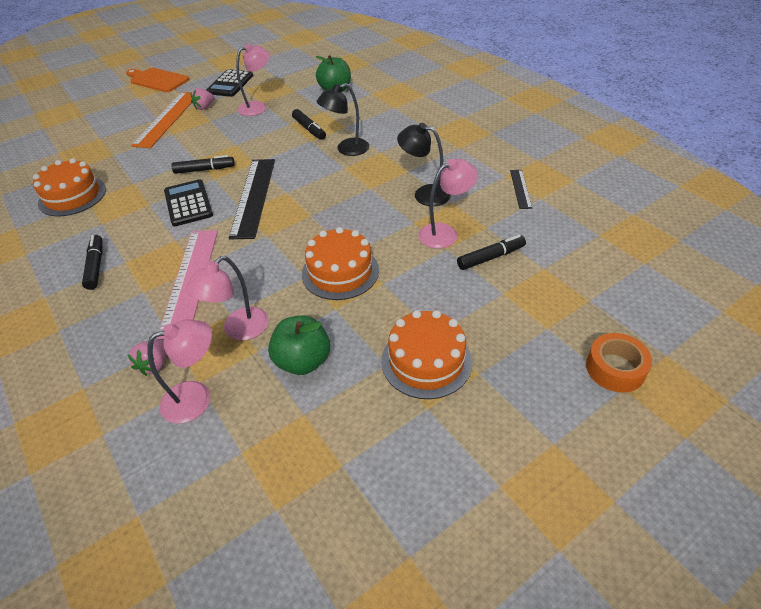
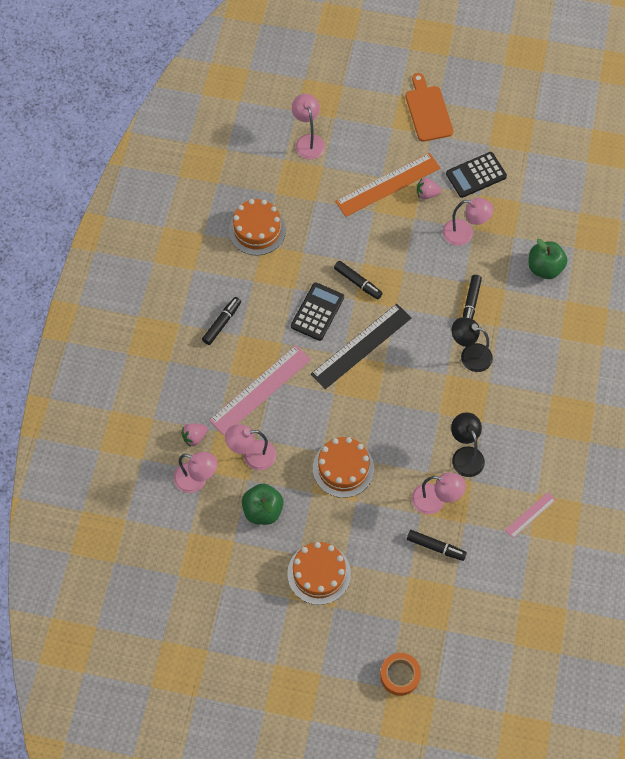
camera: 45 degrees right, 20 degrees up
black ruler [510,170,532,209] -> pink ruler [505,492,556,538]
none -> pink lamp [292,94,325,159]

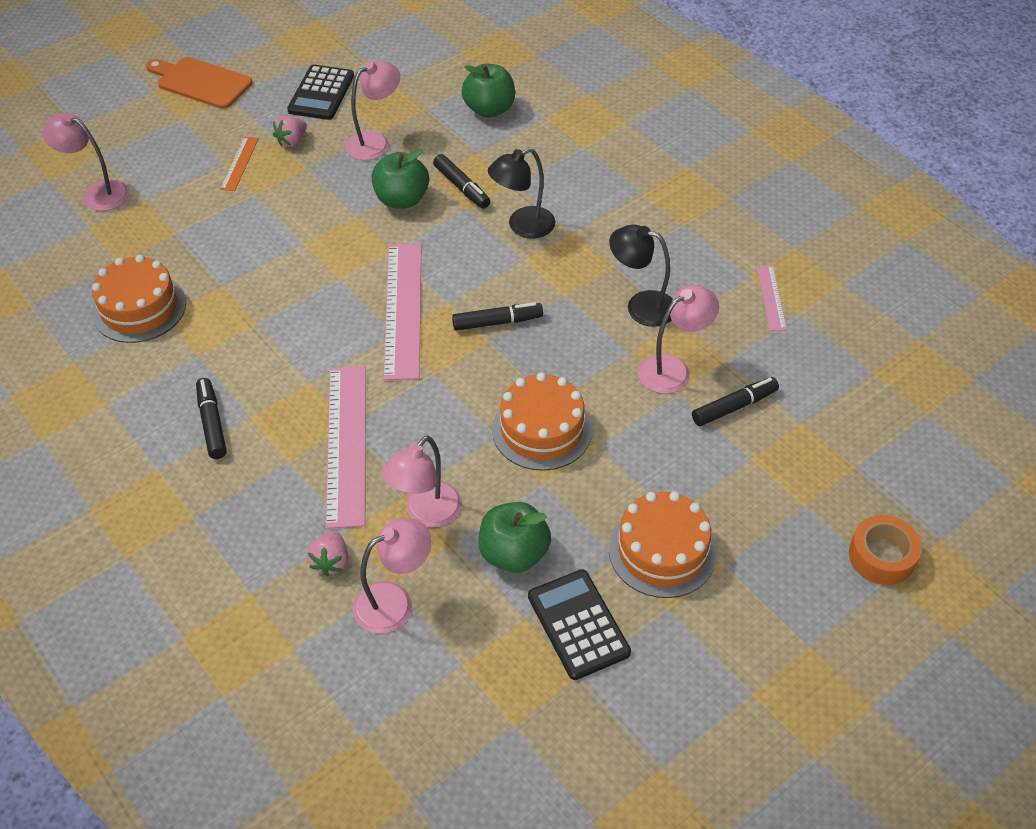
camera: 50 degrees left, 15 degrees down
black calculator [291,282,344,341] -> black calculator moved to [528,569,631,680]
black ruler [311,304,411,389] -> pink ruler [383,244,422,380]
black marker [334,261,383,299] -> black marker moved to [452,302,543,331]
orange ruler [335,153,440,217] -> orange ruler [220,137,259,191], size x0.49
none -> green apple [371,149,429,209]

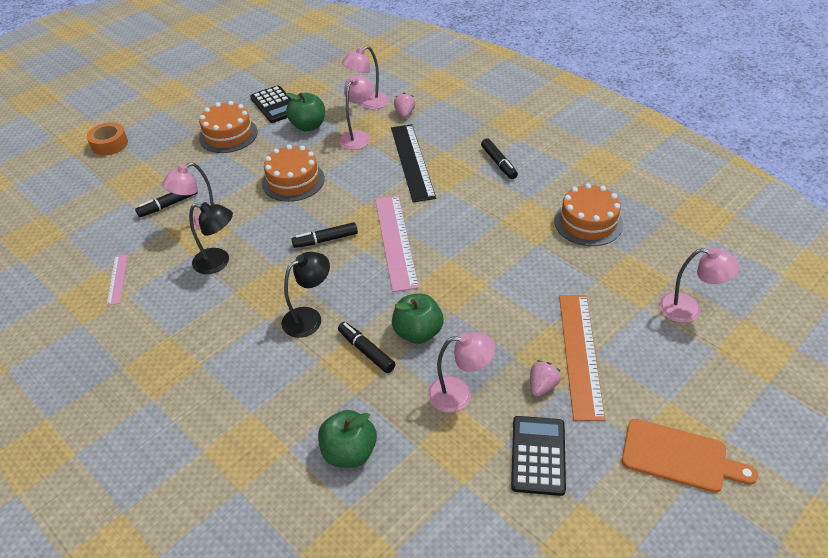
camera: 175 degrees right, 5 degrees down
orange ruler [220,137,259,191] -> orange ruler [559,295,605,421], size x2.04
pink ruler [326,366,366,529] -> black ruler [391,124,436,202]
pink lamp [345,60,400,160] -> pink lamp turned 135 degrees counterclockwise [428,332,495,413]

